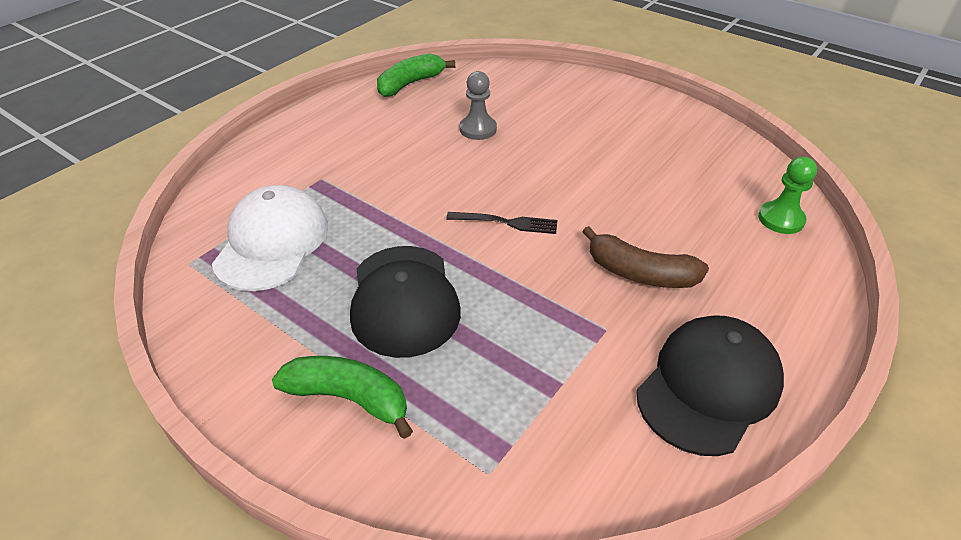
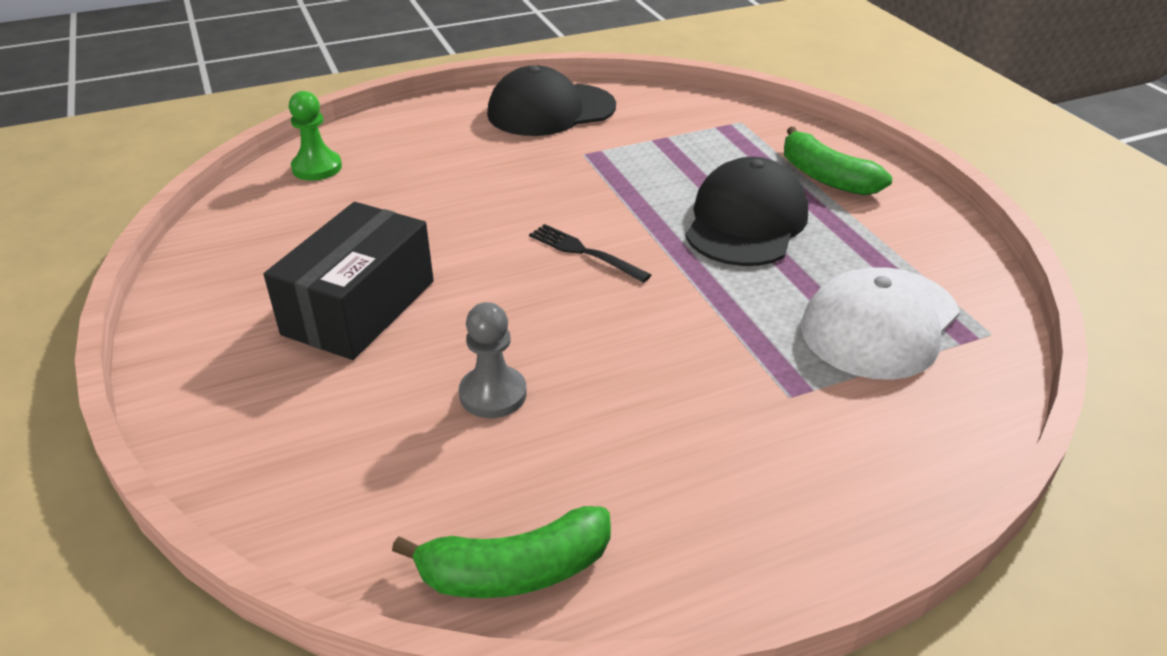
camera: 150 degrees left, 5 degrees down
brown banana [582,226,709,288] -> none
none -> black box [264,202,434,360]

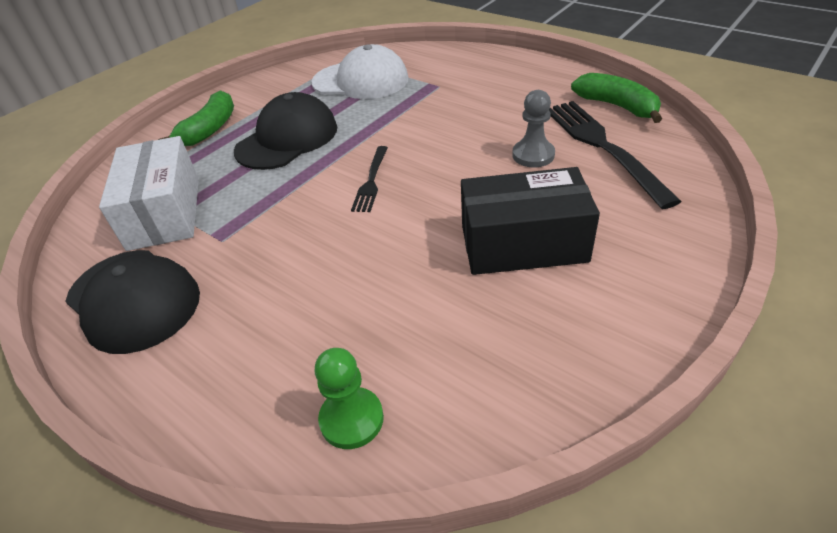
camera: 115 degrees left, 5 degrees up
black cap [685,157,808,266] -> black cap turned 135 degrees clockwise [234,92,337,170]
none -> white box [99,136,199,251]
none -> black fork [549,101,682,209]

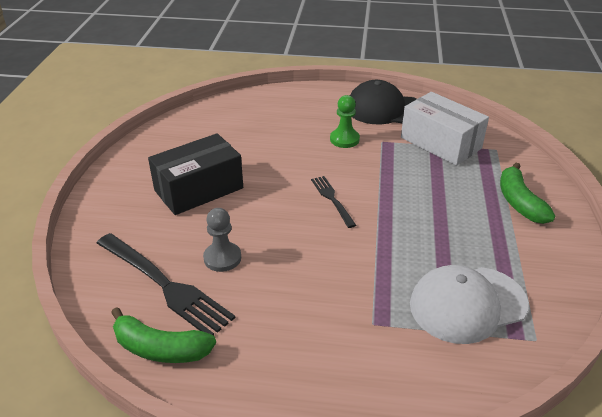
camera: 145 degrees right, 5 degrees down
black cap [234,92,337,170] -> none
green pawn [314,348,384,449] -> green pawn moved to [330,95,360,148]

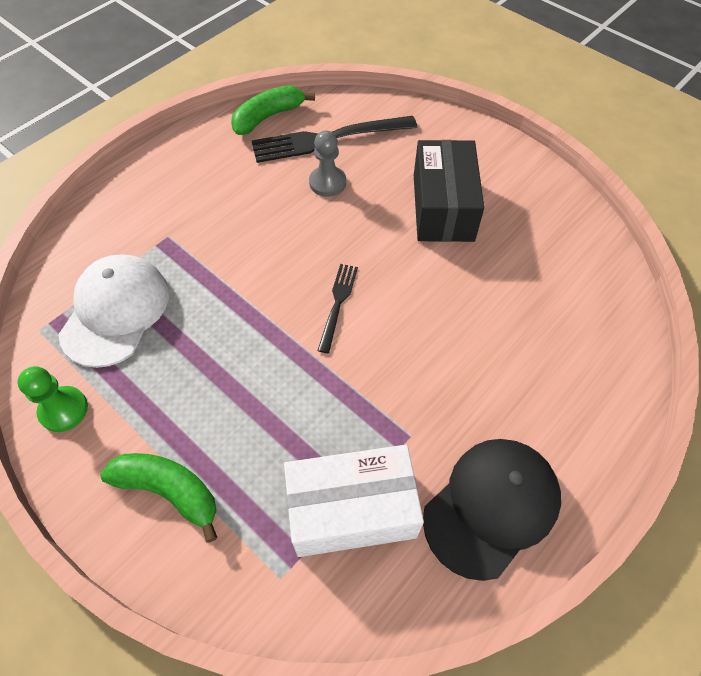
camera: 125 degrees right, 20 degrees up
black fork [311,176,356,228] -> black fork turned 90 degrees counterclockwise [317,264,358,353]
green pawn [330,95,360,148] -> green pawn moved to [17,366,88,432]

